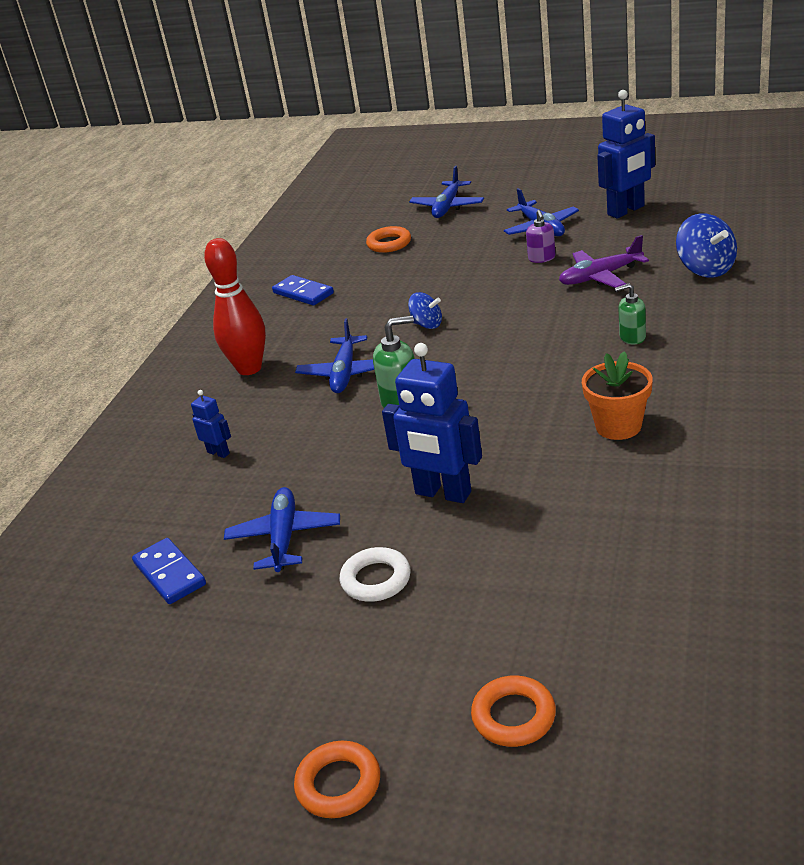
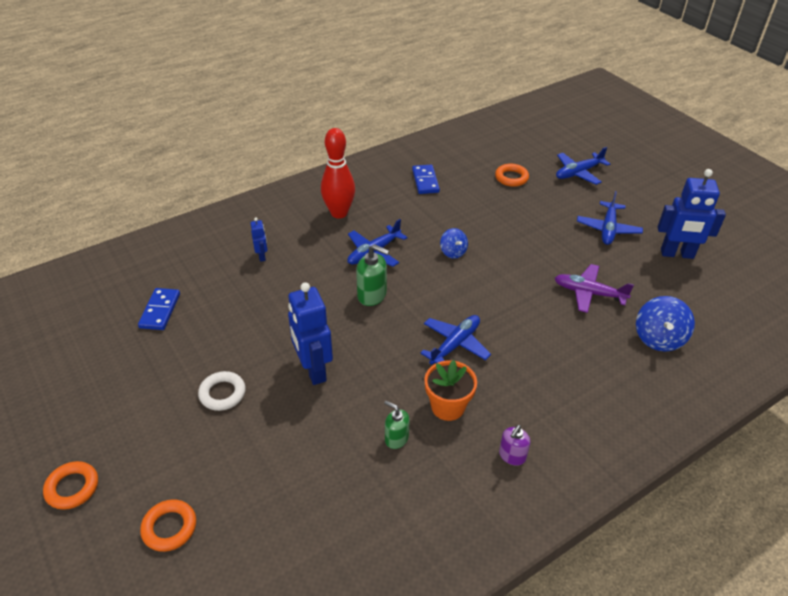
camera: 35 degrees right, 10 degrees up
blue plane [224,487,340,572] -> blue plane moved to [420,315,491,365]
purple soap dispenser [526,210,556,263] -> purple soap dispenser moved to [499,425,530,466]
green soap dispenser [614,283,646,345] -> green soap dispenser moved to [384,401,410,449]

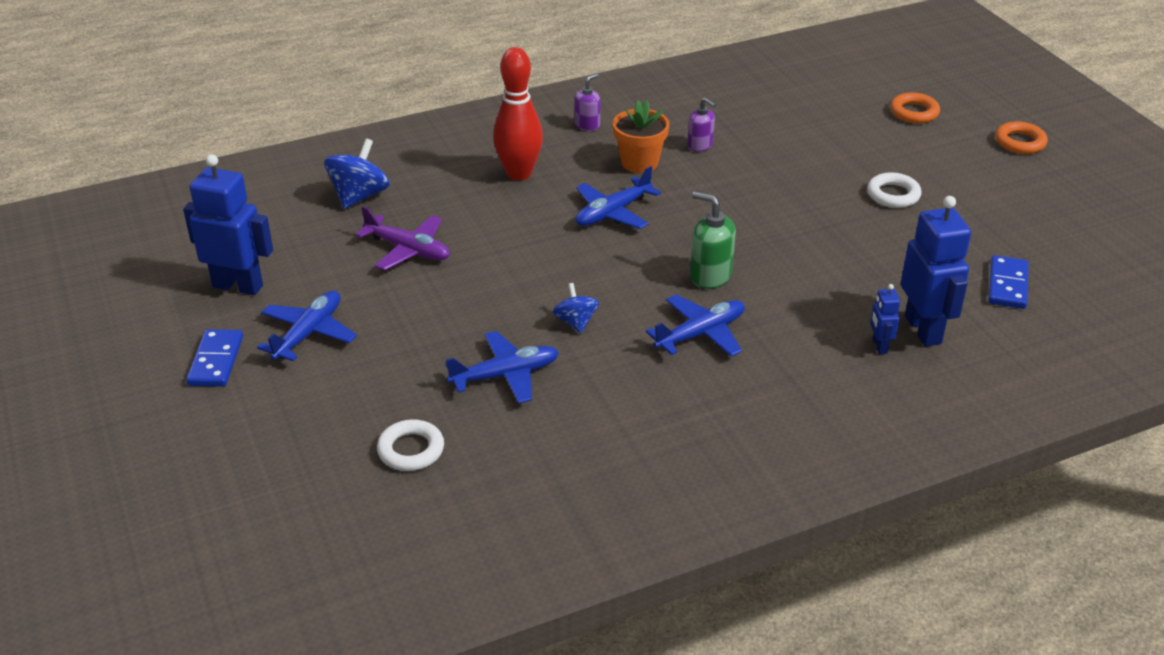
camera: 170 degrees left, 5 degrees down
blue robot [288,282,333,385] -> blue robot moved to [901,196,971,346]
red bowling pin [321,128,355,218] -> red bowling pin moved to [493,47,543,181]
green soap dispenser [384,401,410,449] -> purple soap dispenser [688,98,716,152]
blue domino [412,165,440,194] -> blue domino moved to [186,329,243,387]
orange ring [495,164,529,187] -> white ring [377,419,444,471]
blue plane [556,147,610,185] -> blue plane moved to [445,331,559,404]

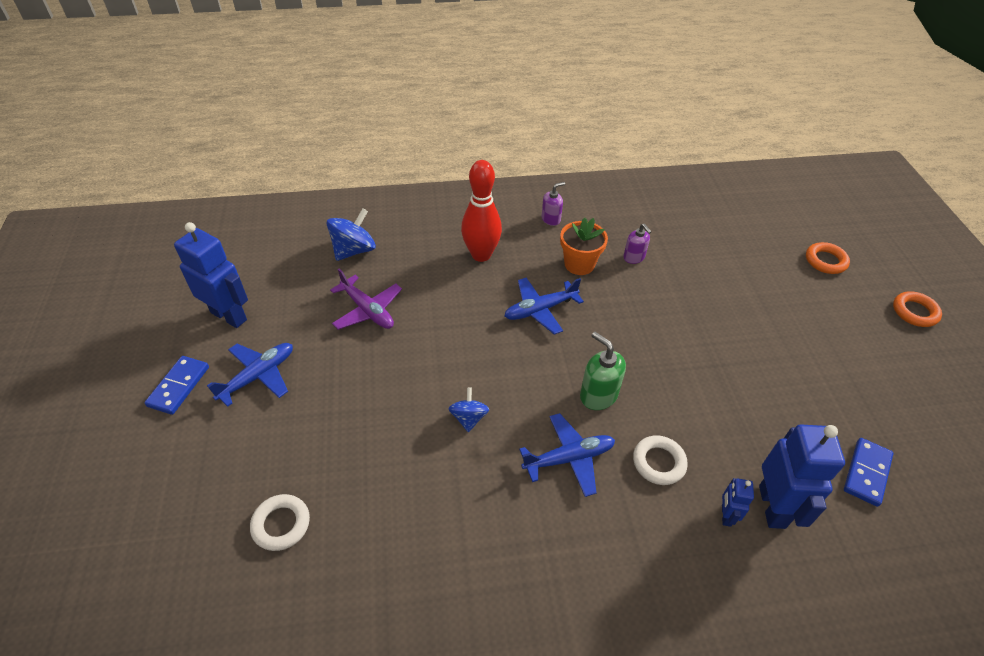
camera: 15 degrees right, 10 degrees up
blue plane [445,331,559,404] -> none
white ring [867,172,922,208] -> white ring moved to [633,435,688,485]

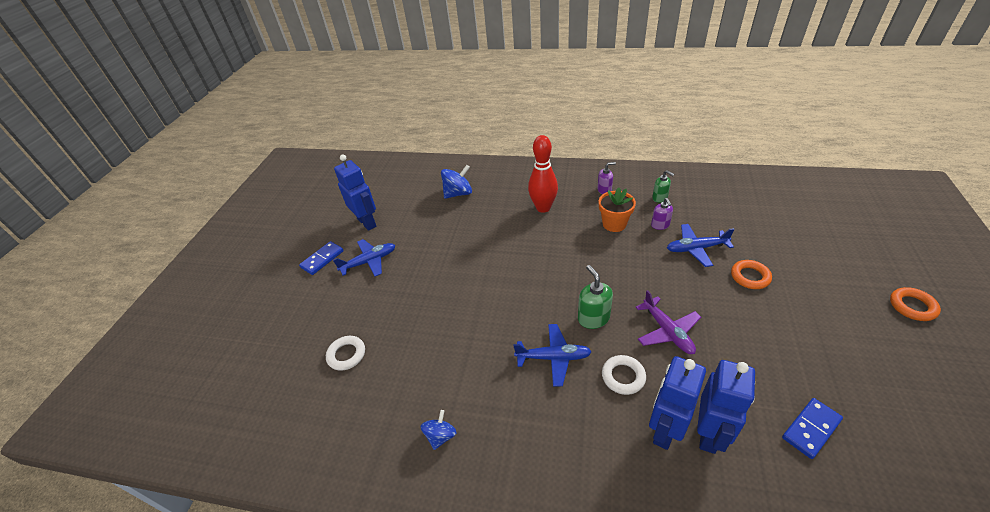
camera: 25 degrees right, 5 degrees down
purple plane [330,269,402,330] -> purple plane moved to [636,290,701,354]
blue spinning top [448,388,490,432] -> blue spinning top moved to [420,410,457,450]
blue plane [504,277,584,335] -> blue plane moved to [667,224,734,267]
blue robot [722,478,754,527] -> blue robot [649,356,706,450], size x2.08
orange ring [806,242,850,274] -> orange ring moved to [731,260,772,289]
none -> green soap dispenser [652,170,674,203]

